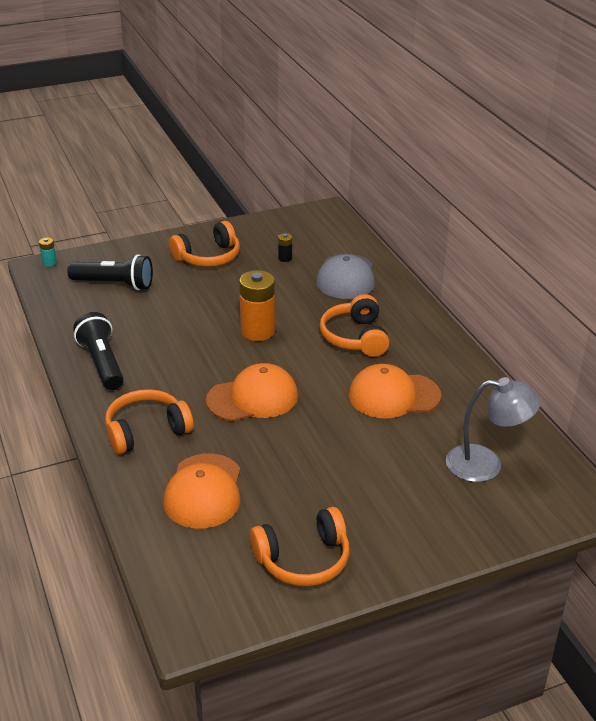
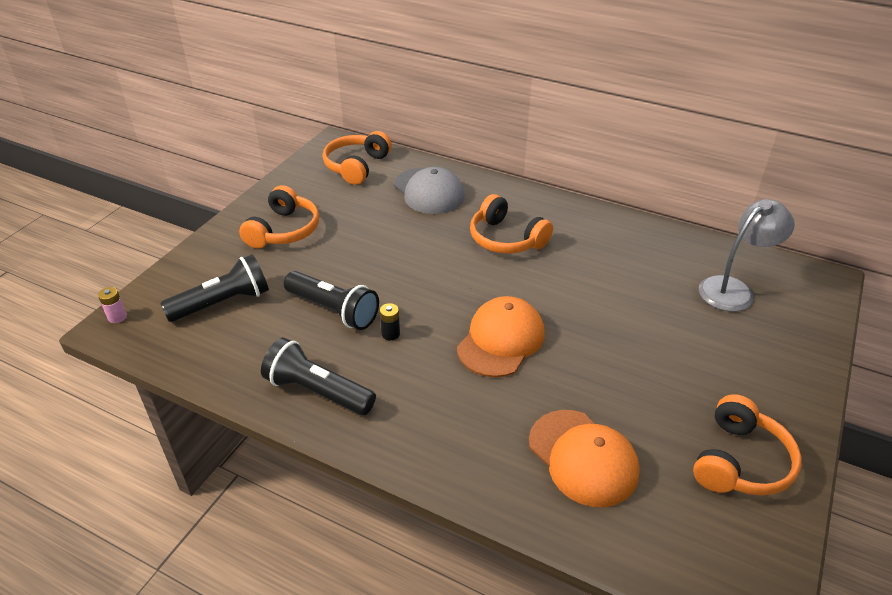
camera: 40 degrees left, 5 degrees up
turquoise battery [39,237,57,267] -> pink battery [98,287,127,323]
orange headphones [105,389,194,454] -> orange headphones moved to [323,131,392,185]
orange battery [239,270,275,341] -> none
black battery [278,233,292,262] -> black battery moved to [380,303,400,340]
orange cap [349,364,441,419] -> none
none -> black flashlight [284,271,379,330]

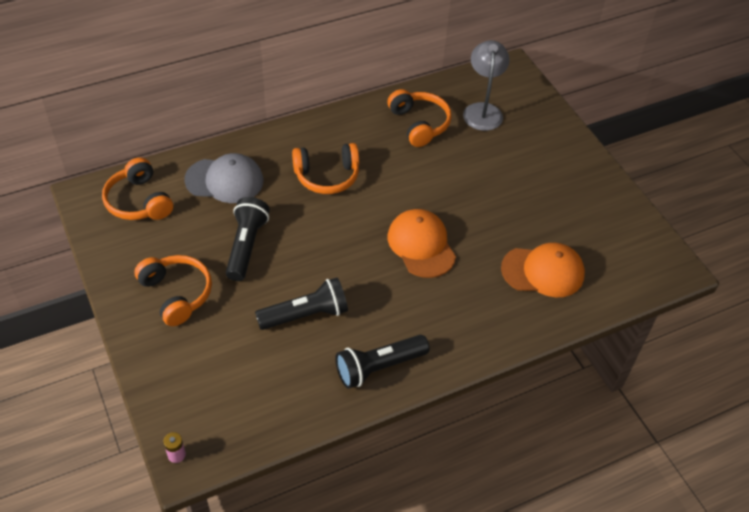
camera: 55 degrees left, 10 degrees up
black flashlight [160,254,269,322] -> black flashlight moved to [226,197,270,281]
black battery [380,303,400,340] -> none
orange headphones [693,394,802,496] -> orange headphones moved to [387,89,452,147]

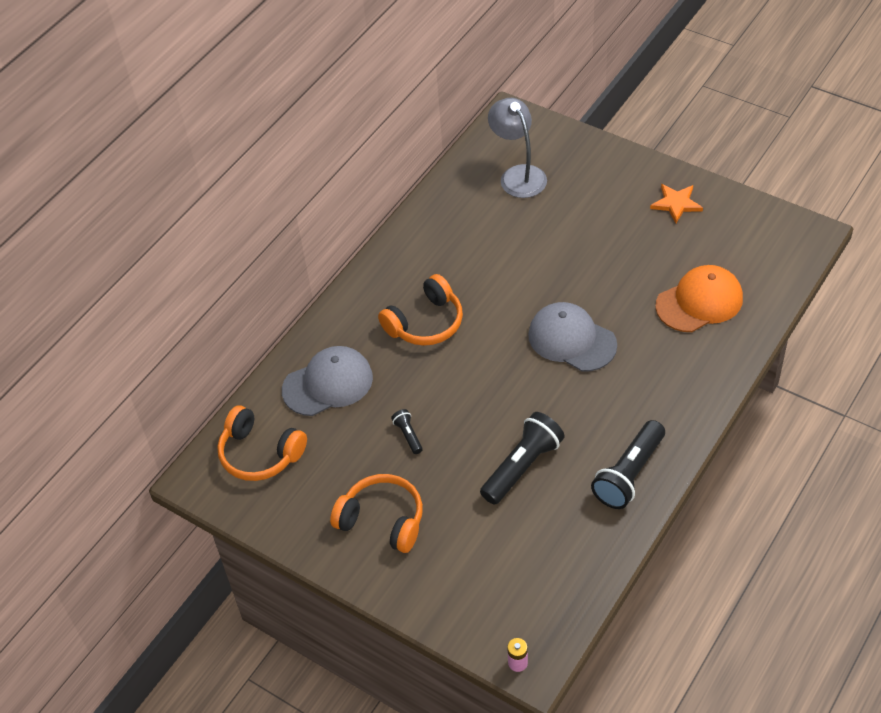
camera: 25 degrees left, 0 degrees up
black flashlight [226,197,270,281] -> black flashlight [391,409,423,454], size x0.47
orange headphones [387,89,452,147] -> none
orange cap [388,209,456,278] -> grey cap [528,302,617,372]
none -> orange star [650,184,703,223]

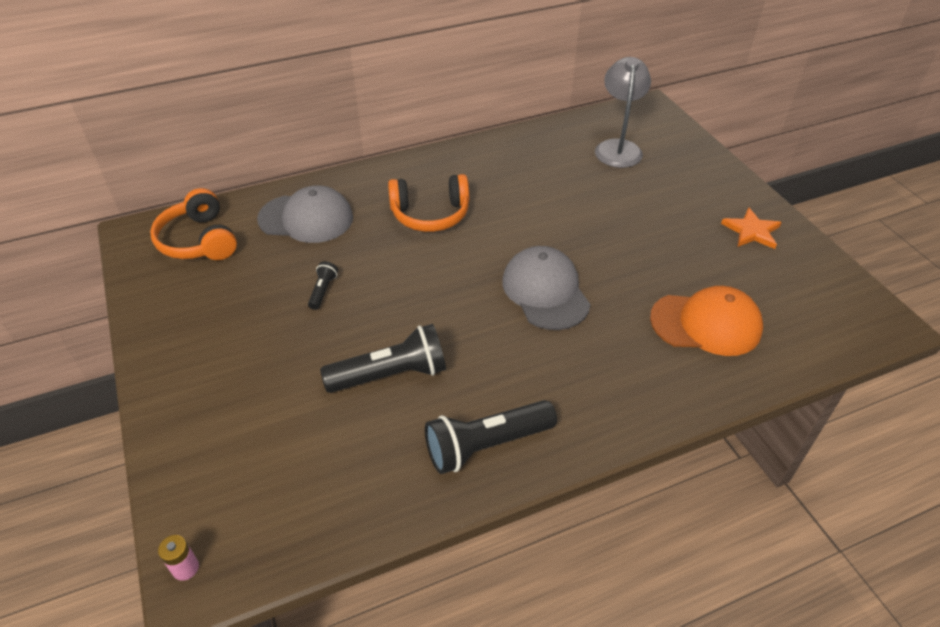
camera: 30 degrees right, 5 degrees down
orange headphones [330,474,423,553] -> none

